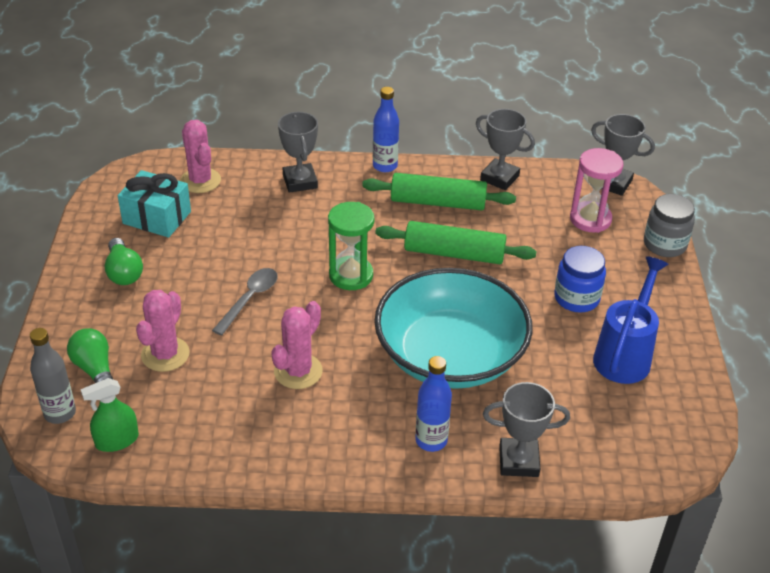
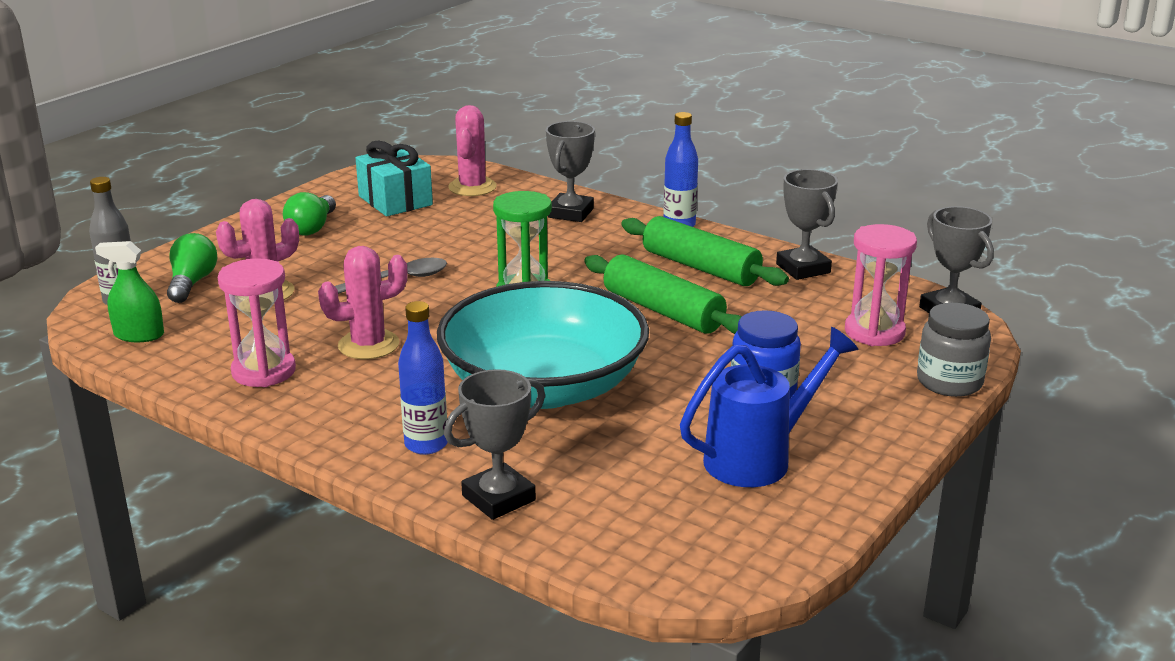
camera: 35 degrees right, 15 degrees down
grey trophy [483,382,570,477] -> grey trophy turned 75 degrees counterclockwise [444,369,545,520]
none -> pink hourglass [218,258,296,387]

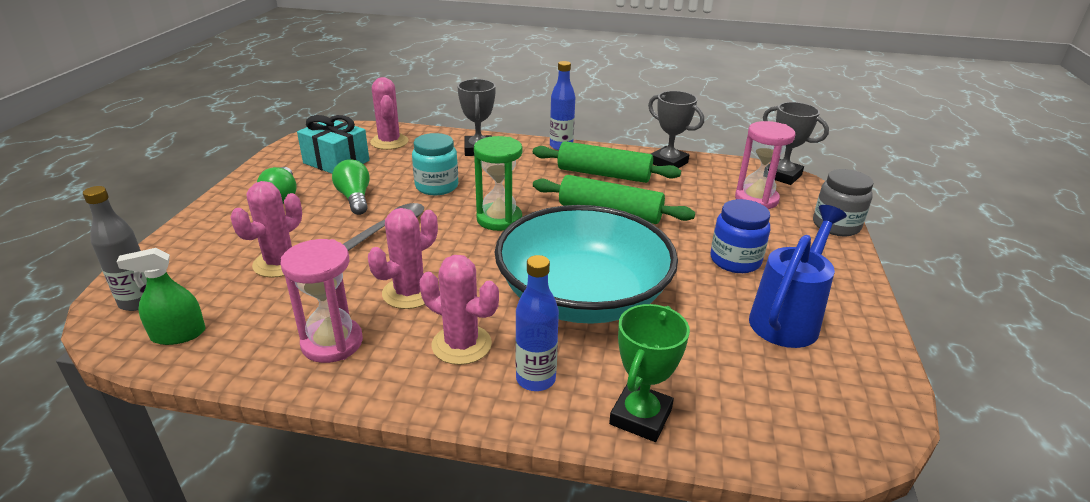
camera: 25 degrees left, 5 degrees up
green light bulb [167,233,217,303] -> green light bulb moved to [332,159,370,215]
grey trophy [444,369,545,520] -> green trophy [609,304,690,442]
none -> turquoise jar [412,133,458,195]
none -> pink cactus [420,255,499,365]

